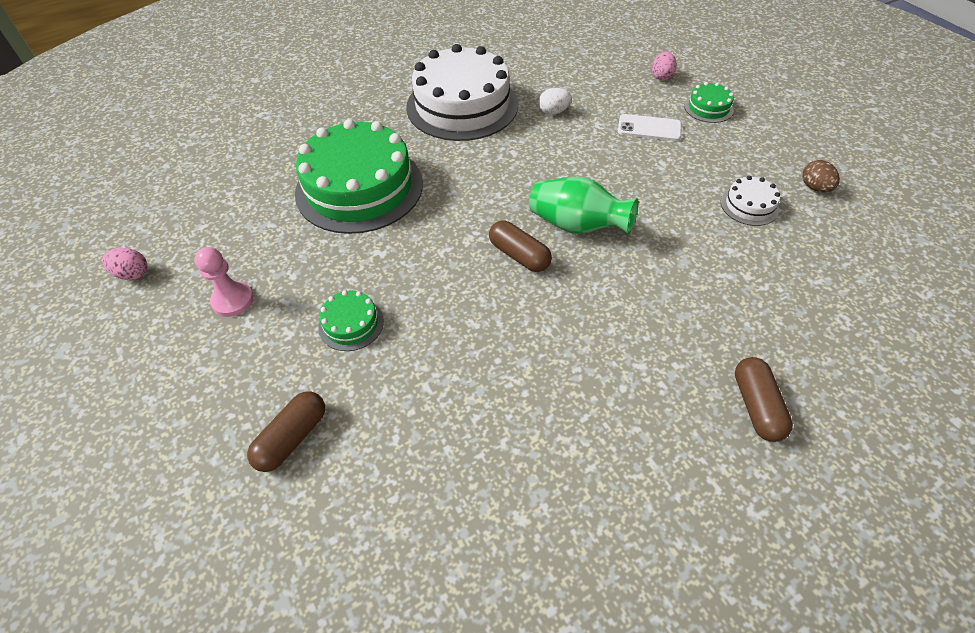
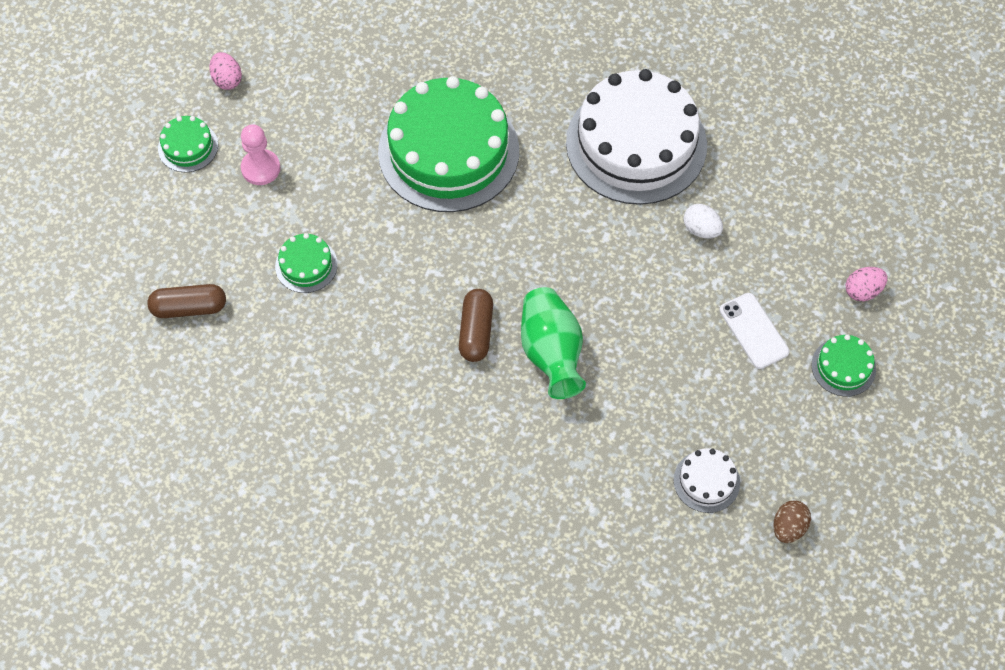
camera: 50 degrees right, 10 degrees up
brown capsule [735,357,793,442] -> none
none -> green cake [158,116,218,172]

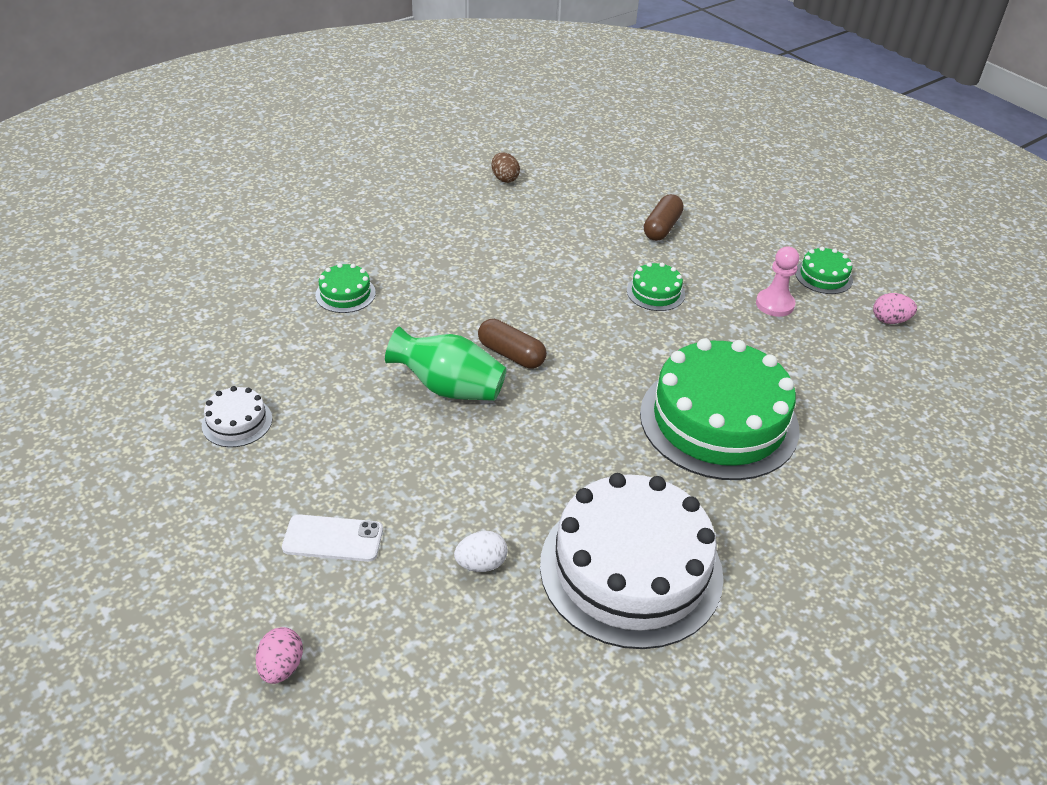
camera: 120 degrees right, 20 degrees down
brown egg [773,500,811,543] -> brown egg moved to [492,152,520,183]
green cake [811,334,876,397] -> green cake moved to [315,263,376,313]

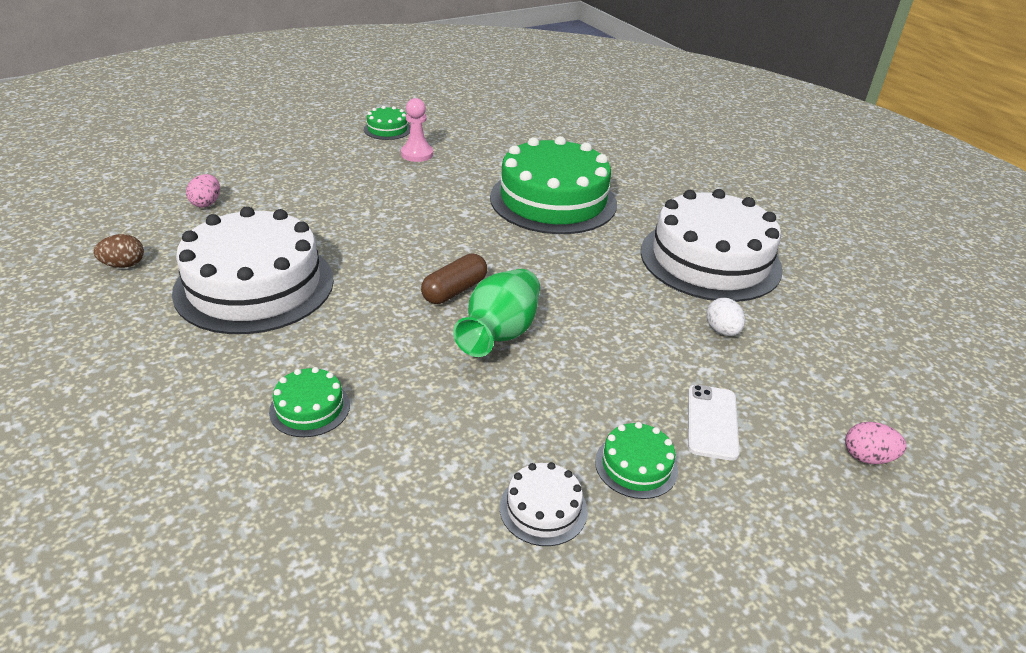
camera: 85 degrees left, 5 degrees down
green cake [627,262,685,311] -> green cake moved to [595,422,678,499]
brown capsule [644,194,684,241] -> none
pink egg [873,293,917,324] -> pink egg moved to [186,174,220,208]
none -> white cake [172,206,334,334]

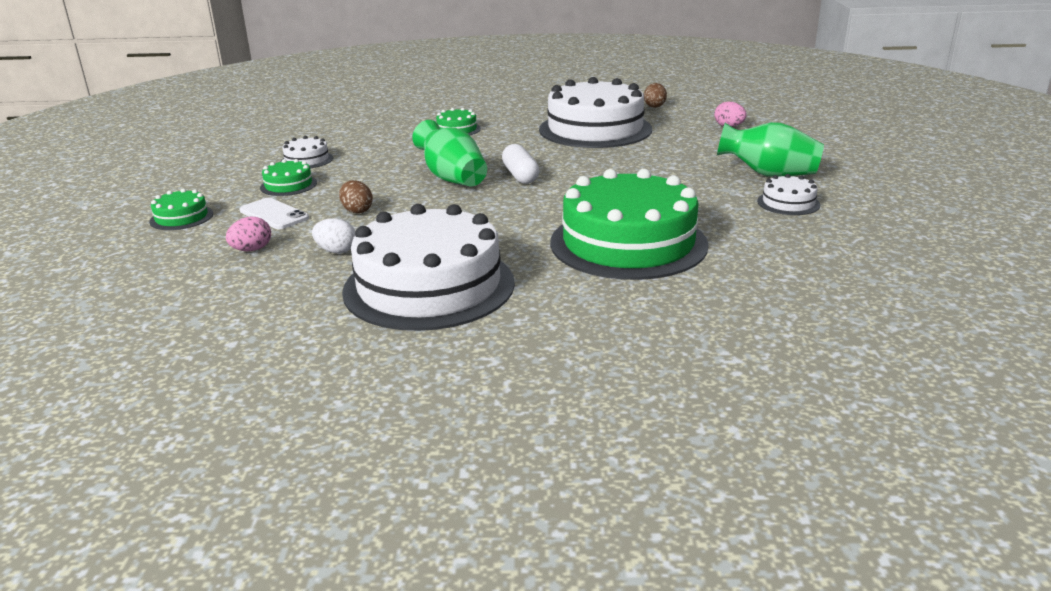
camera: 125 degrees right, 10 degrees down
green cake [364,106,410,140] -> green cake moved to [149,189,213,230]
pink pawn [401,98,433,162] -> white cake [757,174,821,215]
brown capsule [421,254,487,304] -> white capsule [502,144,539,184]
pink egg [845,422,907,464] -> pink egg moved to [226,217,271,251]
none -> brown egg [339,180,373,213]
none -> green vase [717,122,824,177]

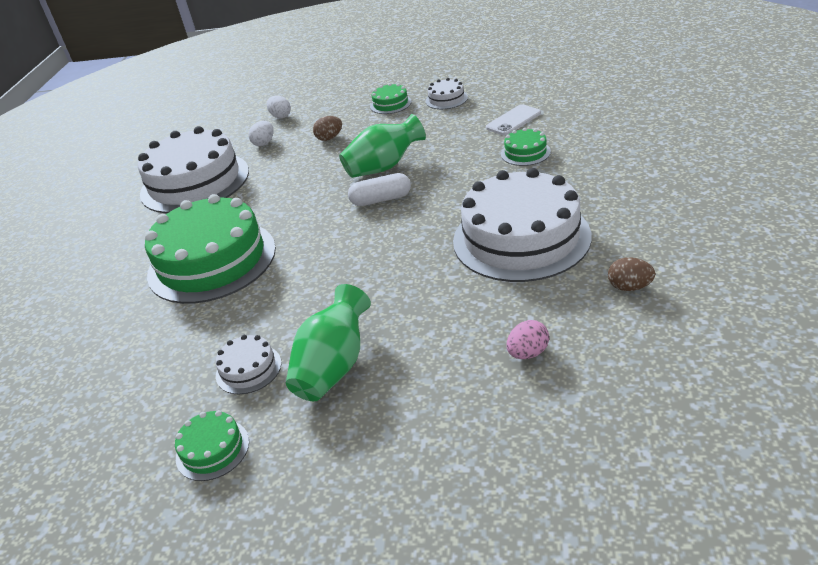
camera: 100 degrees right, 10 degrees up
green cake [149,189,213,230] -> green cake moved to [175,410,249,481]
pink egg [226,217,271,251] -> white egg [267,96,291,118]
white phone [239,198,309,229] -> white phone moved to [486,104,541,135]

